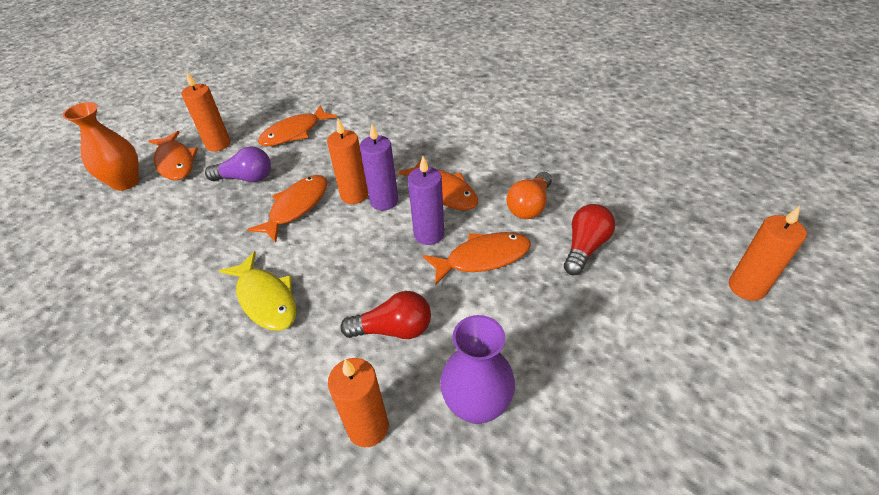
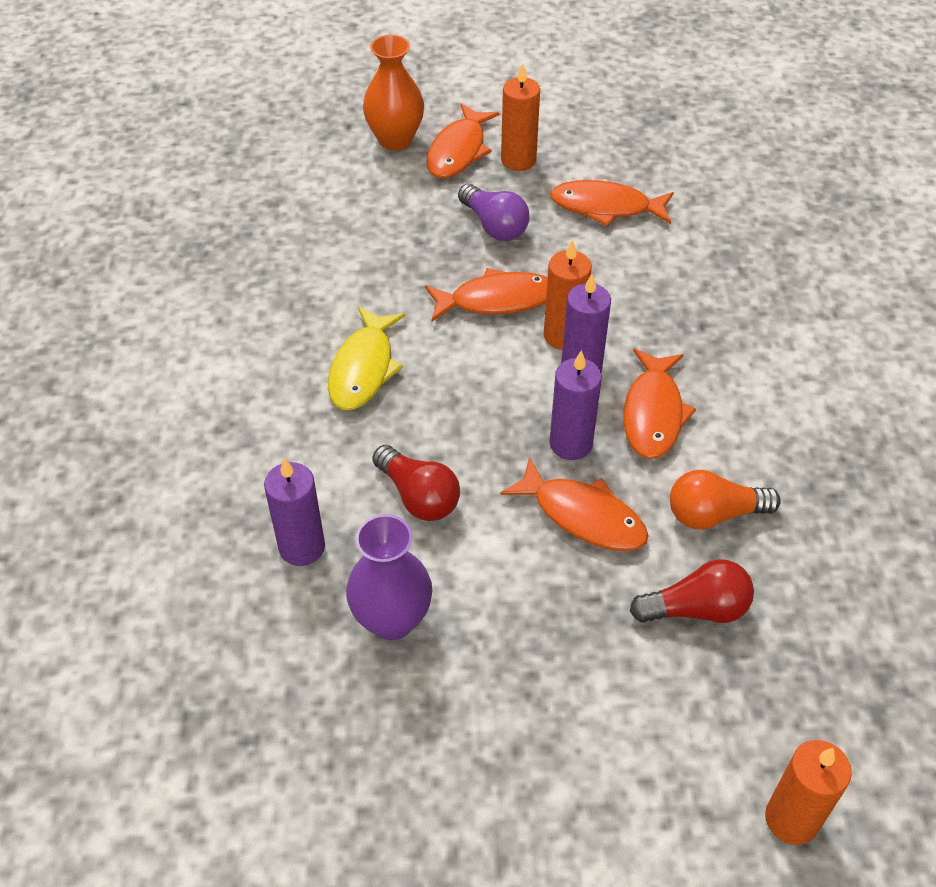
camera: 50 degrees right, 5 degrees up
orange candle [328,358,389,447] -> purple candle [264,458,325,566]

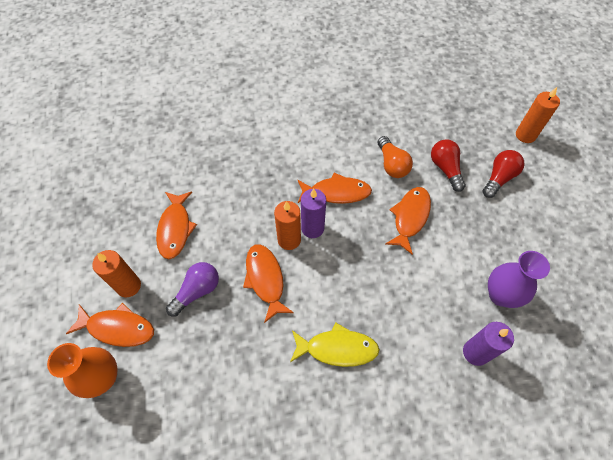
camera: 100 degrees left, 10 degrees up
red light bulb [372,445,460,521] -> red light bulb moved to [483,150,525,198]
purple candle [549,350,602,460] -> none

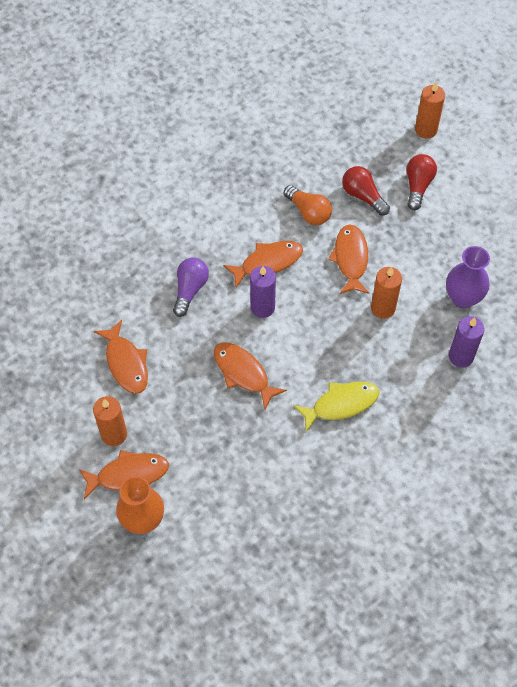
camera: 25 degrees left, 0 degrees up
purple light bulb [166,262,219,317] -> purple light bulb moved to [173,258,209,317]
orange candle [274,201,301,250] -> orange candle moved to [371,267,402,319]

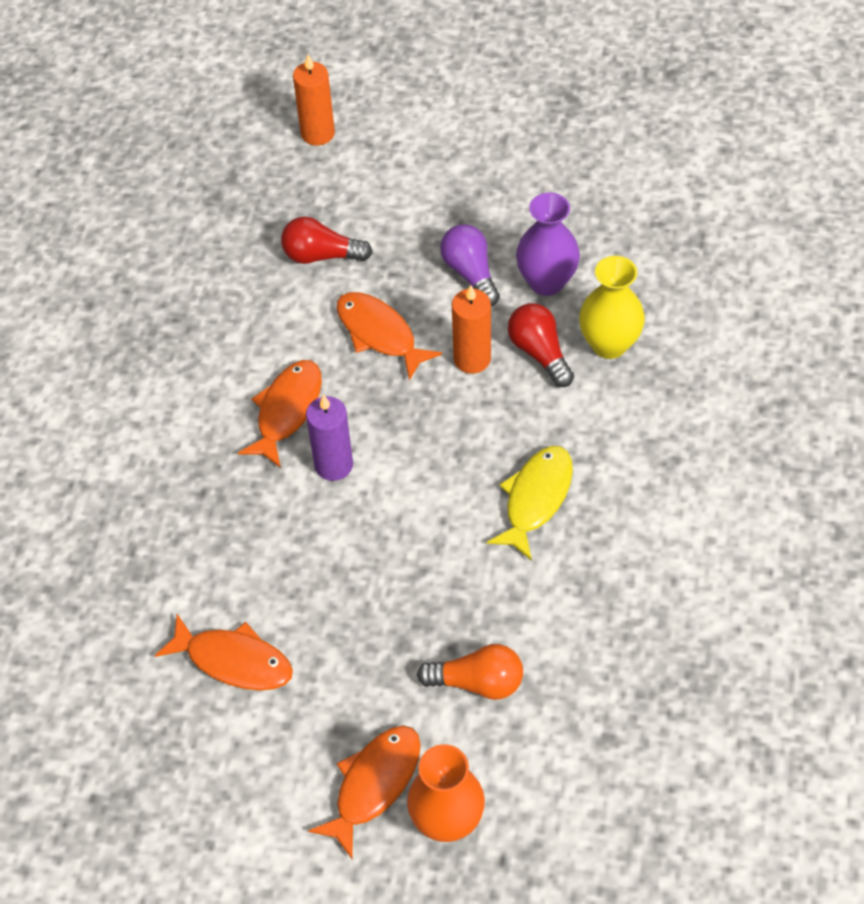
camera: 40 degrees left, 5 degrees down
orange candle [93,396,127,446] -> none
purple light bulb [173,258,209,317] -> purple light bulb moved to [440,224,500,306]
orange fish [214,343,287,410] -> none
orange light bulb [284,185,332,225] -> orange light bulb moved to [417,644,523,700]
red light bulb [406,154,437,210] -> red light bulb moved to [508,303,574,387]
purple candle [449,316,485,368] -> yellow vase [579,256,645,359]

